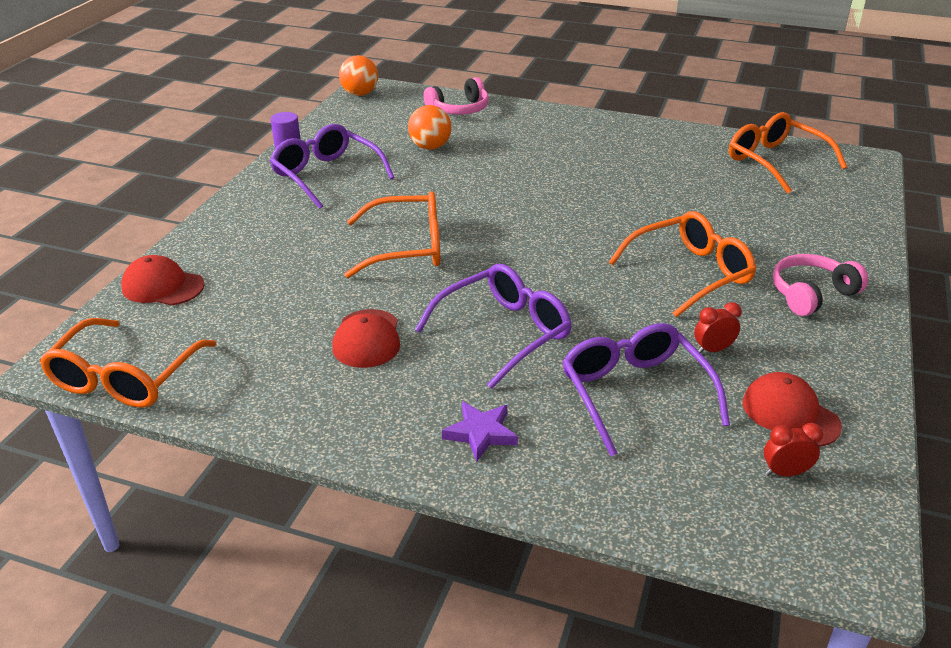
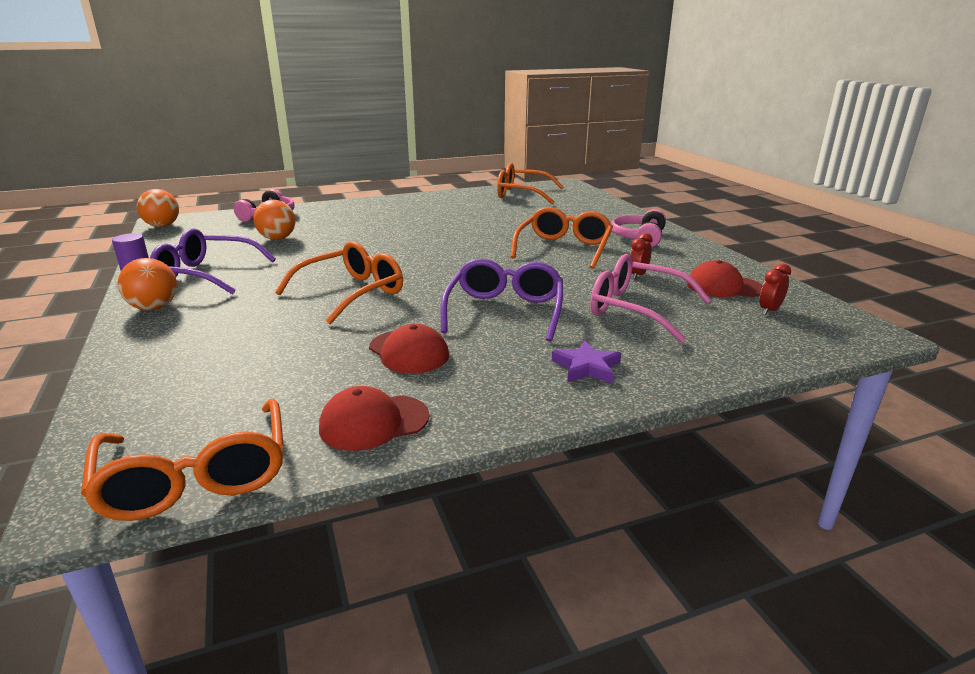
camera: 40 degrees left, 10 degrees down
red cap [121,255,204,306] -> red cap moved to [319,386,429,451]
purple glasses [562,323,730,456] -> pink glasses [590,254,712,342]
none -> orange ball [118,258,177,310]

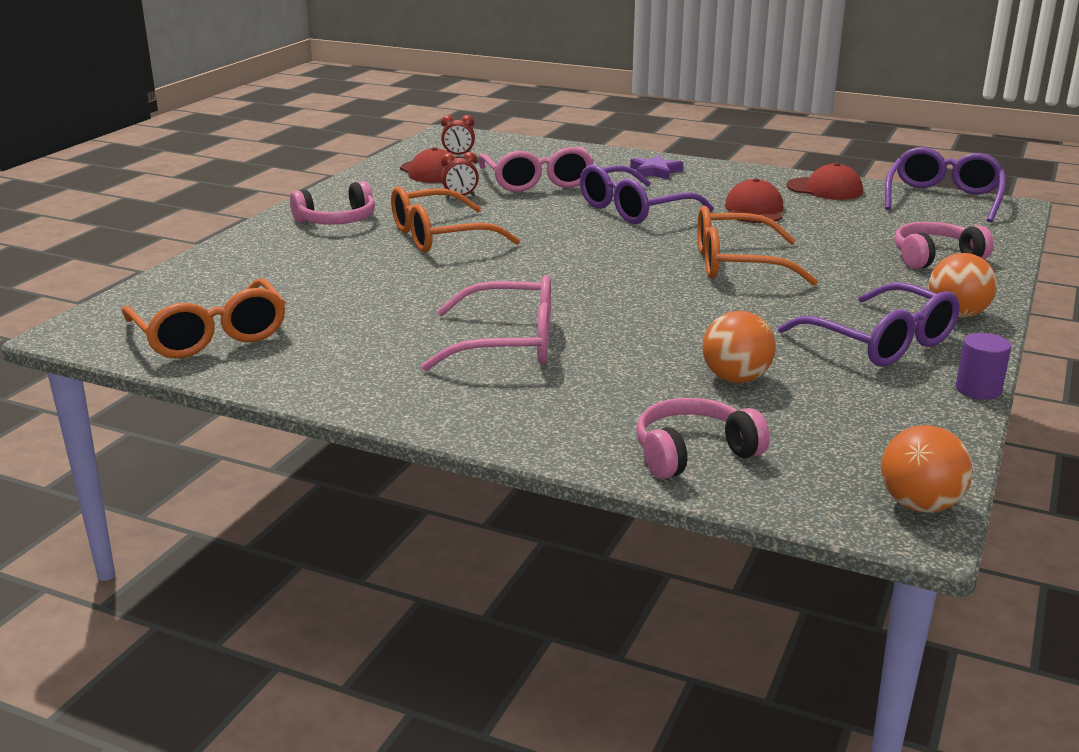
camera: 135 degrees left, 0 degrees up
orange glasses [81,398,284,521] -> purple glasses [885,147,1006,223]
none -> pink glasses [421,275,551,371]
none -> pink headphones [894,222,994,269]

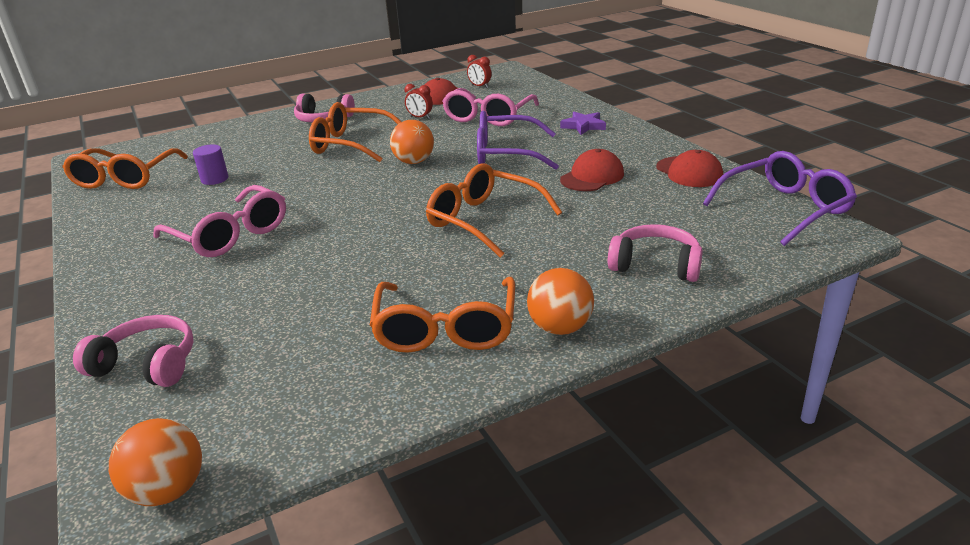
camera: 40 degrees right, 5 degrees up
orange ball [703,311,776,383] -> orange ball moved to [390,120,434,164]
purple glasses [778,282,960,367] -> orange glasses [370,277,515,353]
purple cylinder [956,333,1011,400] -> purple cylinder moved to [193,145,228,185]

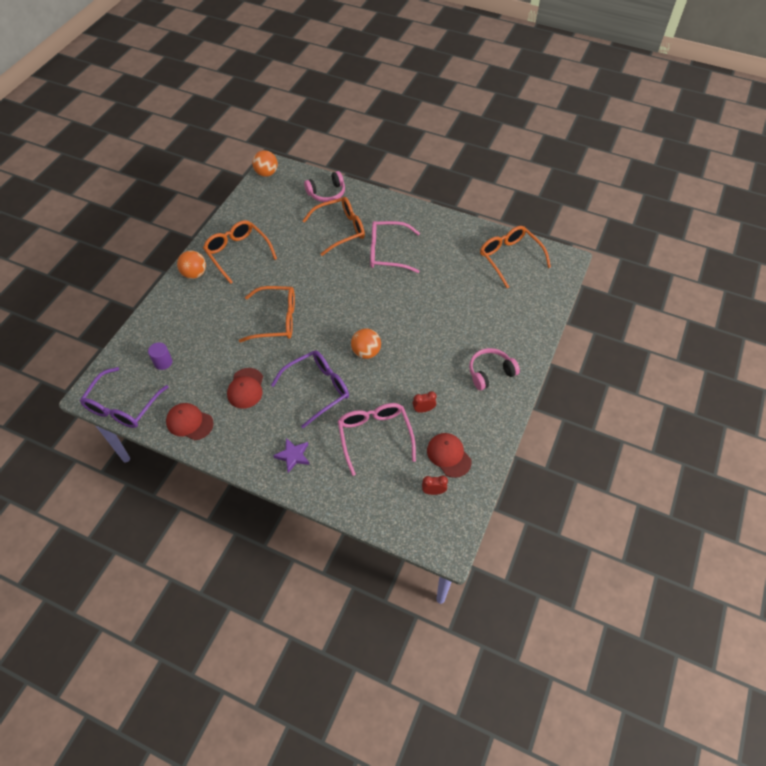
camera: 140 degrees right, 25 degrees up
purple cylinder [193,145,228,185] -> purple cylinder moved to [148,342,172,370]
orange glasses [309,102,401,162] -> orange glasses moved to [303,197,365,256]
pink headphones [608,224,703,282] -> none

